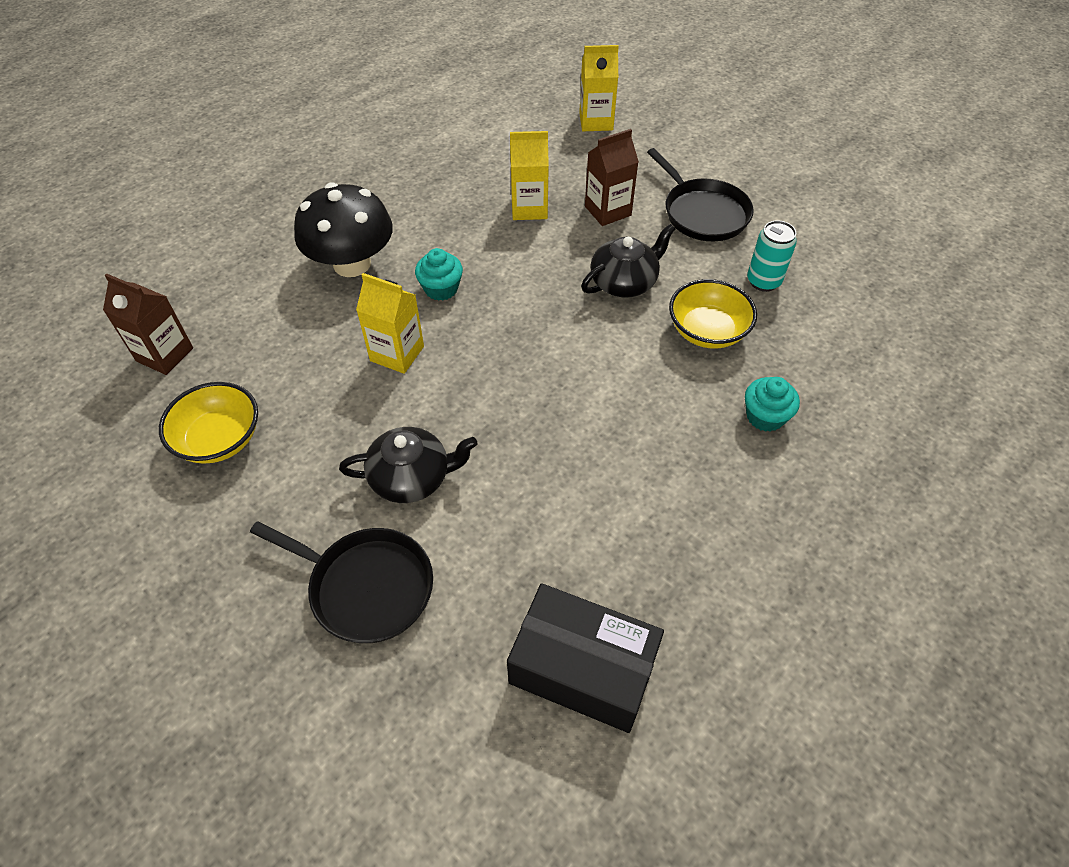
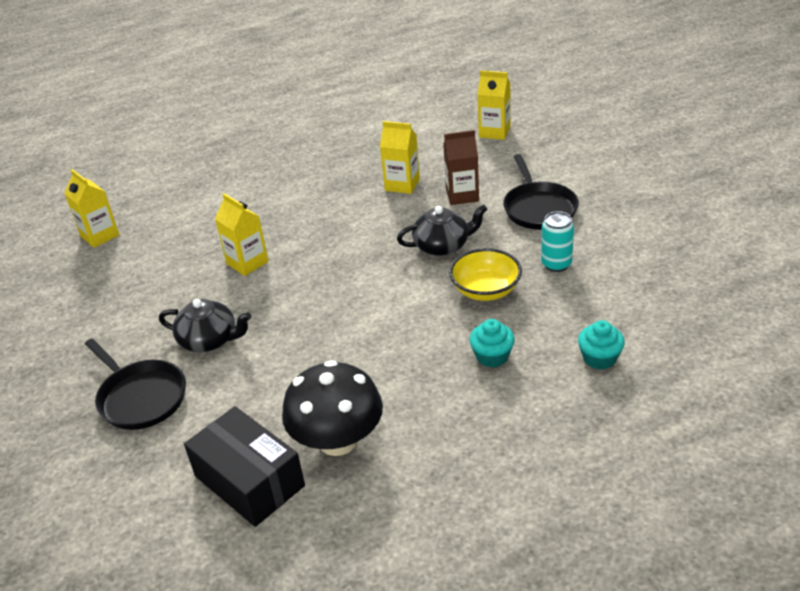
camera: 25 degrees right, 15 degrees down
brown carton [103,273,193,375] -> yellow carton [64,169,119,248]
yellow bowl [159,382,258,464] -> none
black mushroom [294,183,393,277] -> black mushroom moved to [282,360,383,456]
turquoise cupcake [415,248,463,301] -> turquoise cupcake moved to [578,320,625,370]

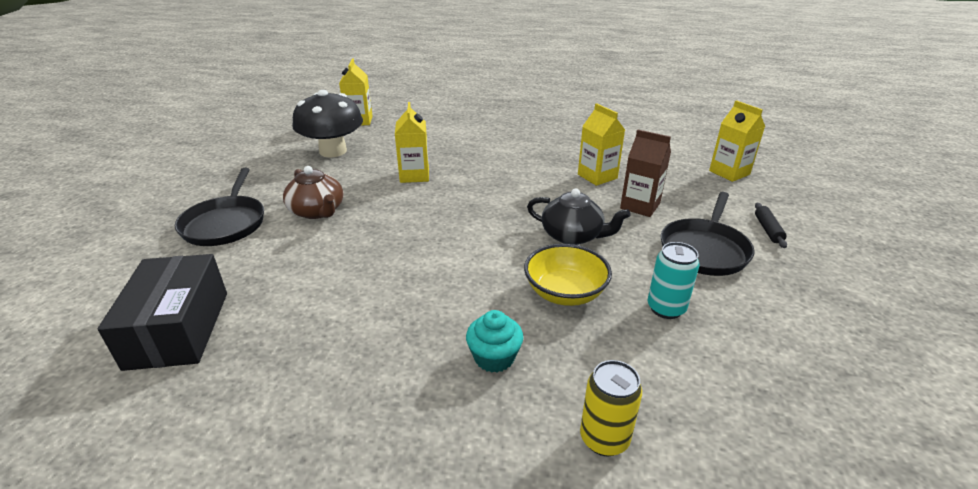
camera: 35 degrees right, 5 degrees down
black teapot [159,299,251,352] -> brown teapot [283,166,343,219]
black mushroom [282,360,383,456] -> black mushroom moved to [292,90,363,158]
turquoise cupcake [578,320,625,370] -> yellow can [580,360,642,456]
none -> black rolling pin [755,203,787,248]

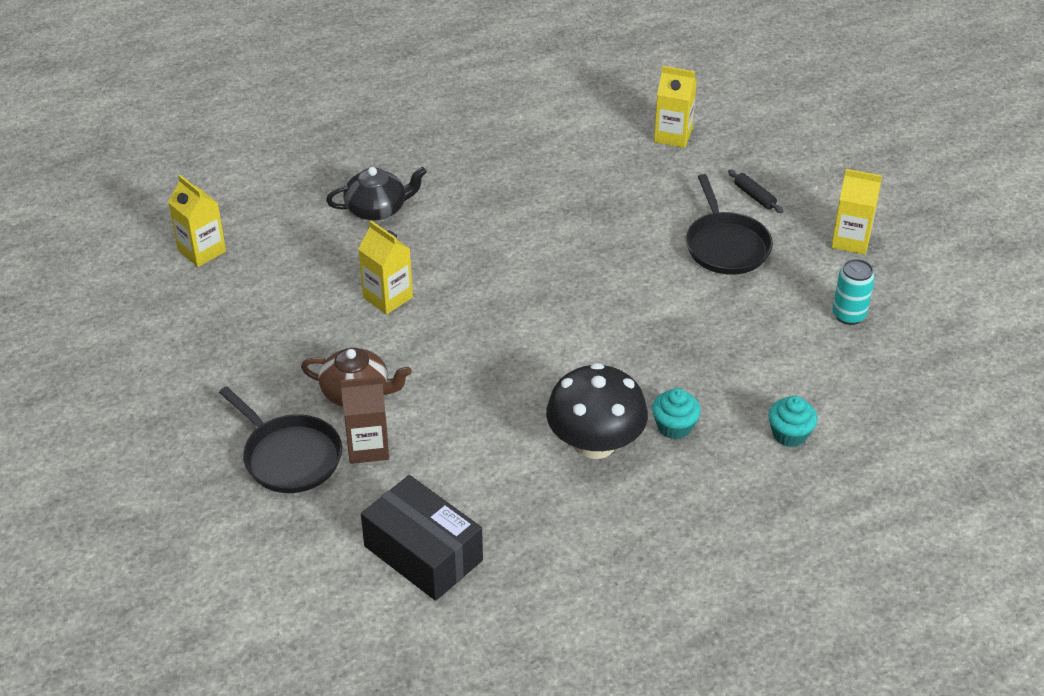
camera: 40 degrees left, 10 degrees up
black mushroom [292,90,363,158] -> black mushroom moved to [546,363,648,459]
yellow bowl [524,244,612,306] -> none
black teapot [527,189,631,245] -> black teapot moved to [326,167,427,220]
yellow carton [578,103,625,186] -> yellow carton moved to [831,169,882,254]
yellow can [580,360,642,456] -> turquoise cupcake [768,396,818,447]
brown carton [620,129,671,217] -> brown carton moved to [341,376,389,464]
turquoise can [648,242,699,319] -> turquoise can moved to [832,259,875,325]

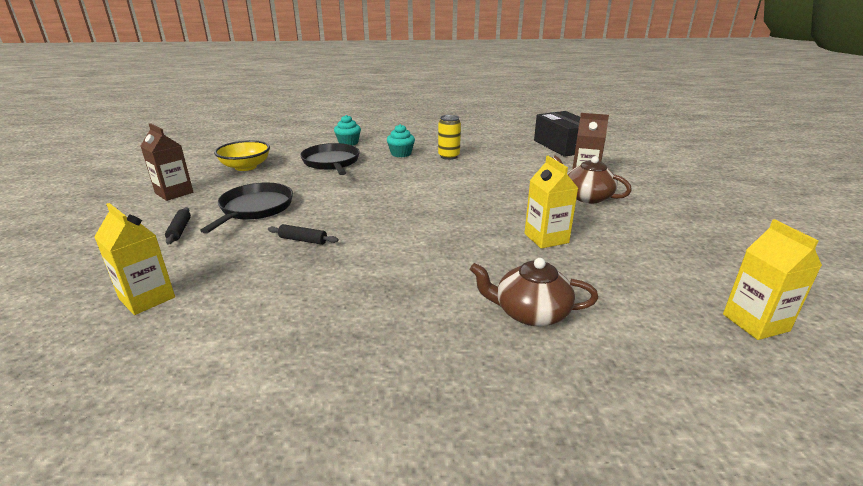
camera: 155 degrees left, 15 degrees down
black pan [219,386,342,493] -> black pan moved to [300,143,360,175]
black teapot [326,167,427,220] -> brown teapot [470,258,598,326]
black mushroom [546,363,648,459] -> yellow can [438,115,461,160]
yellow carton [831,169,882,254] -> brown carton [141,123,193,201]
turquoise can [832,259,875,325] -> yellow bowl [214,140,270,171]
none -> black rolling pin [268,224,338,245]

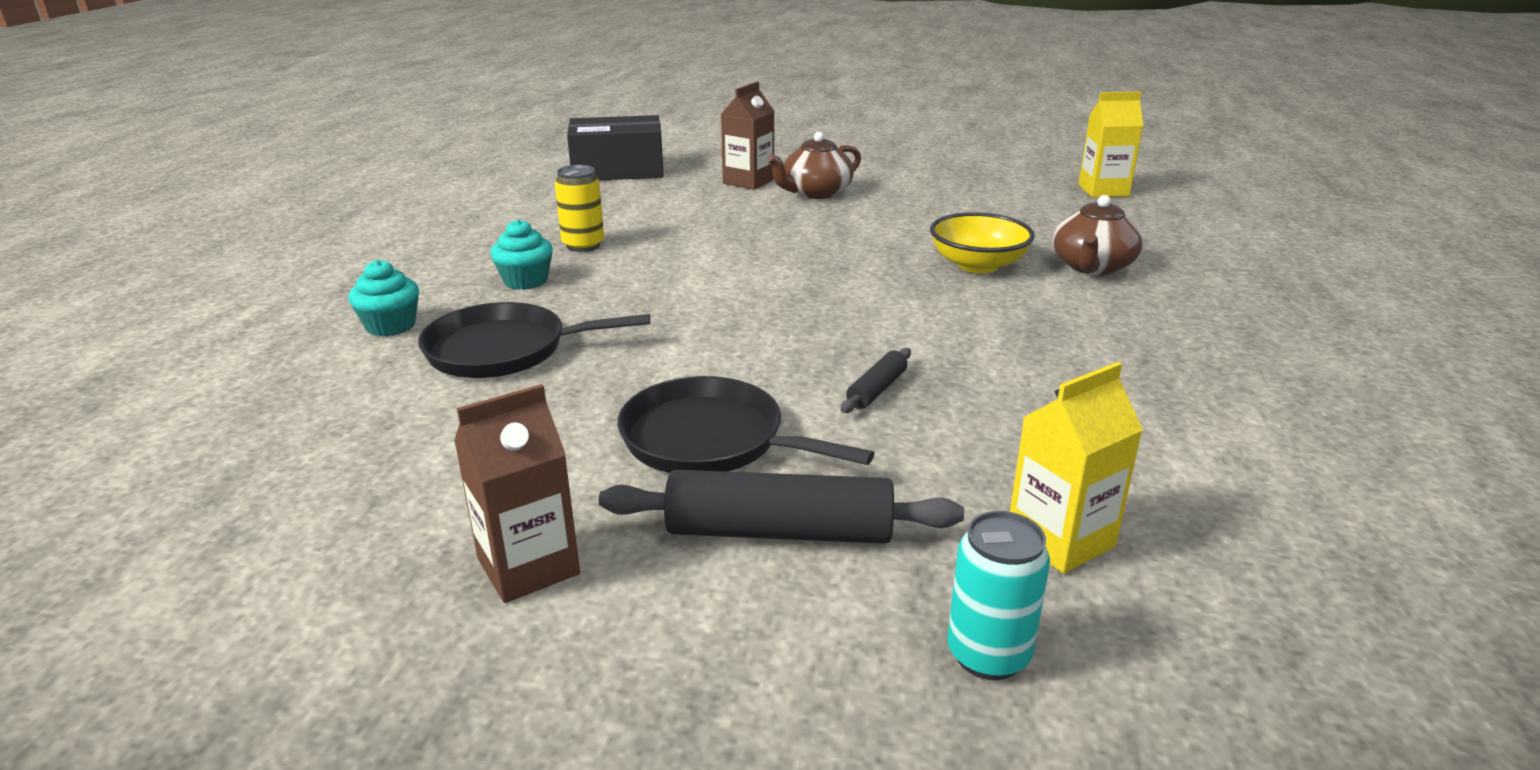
camera: 75 degrees left, 0 degrees up
black rolling pin [165,207,191,244] -> black rolling pin [599,470,964,544], size x2.00
yellow bowl [214,140,270,171] -> yellow bowl moved to [930,212,1035,273]
yellow carton [525,156,578,249] -> none
none -> turquoise can [947,511,1050,680]

